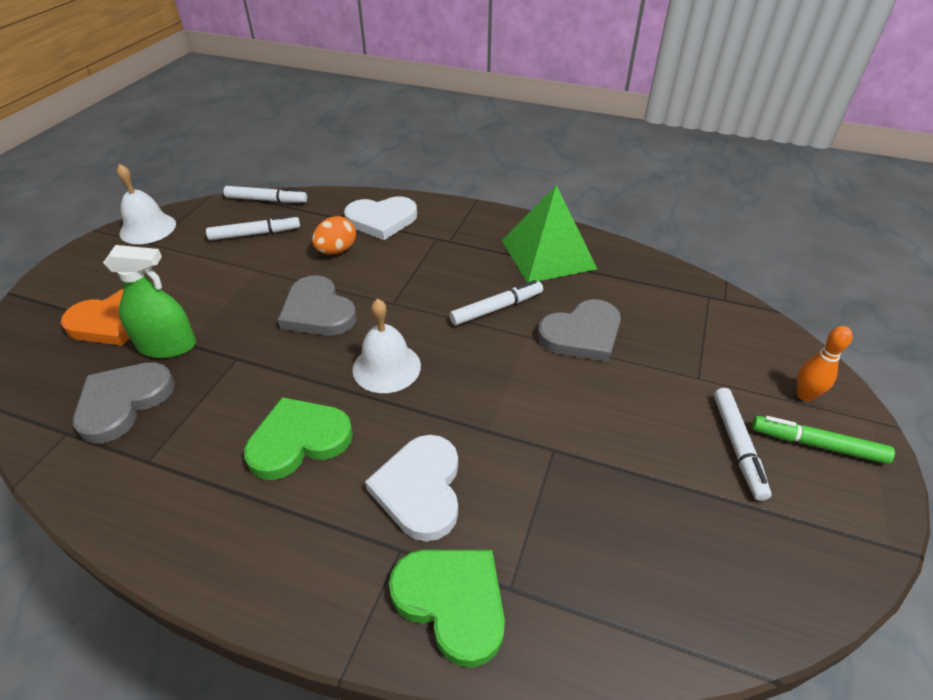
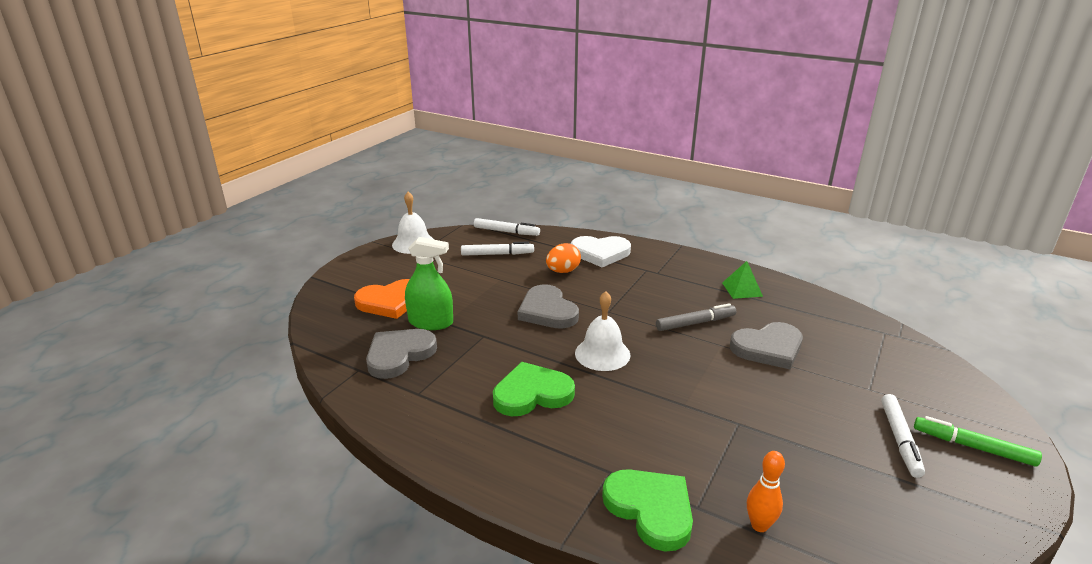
camera: 10 degrees right, 15 degrees down
white heart [365,435,458,542] -> none
white marker [449,280,543,325] -> grey marker [656,303,736,331]
green pyramid [502,185,597,283] -> green pyramid [722,261,763,299], size x0.50
orange bowling pin [797,326,853,402] -> orange bowling pin moved to [747,451,785,532]

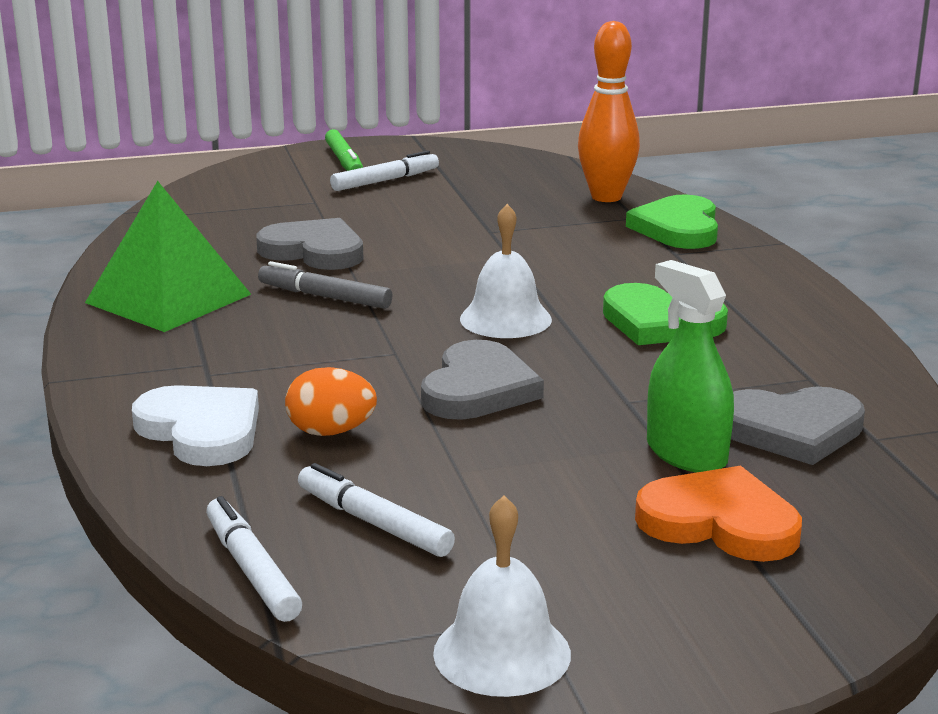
camera: 135 degrees left, 5 degrees down
green pyramid [722,261,763,299] -> green pyramid [85,181,251,332], size x2.02
orange bowling pin [747,451,785,532] -> orange bowling pin [578,21,640,202], size x1.80

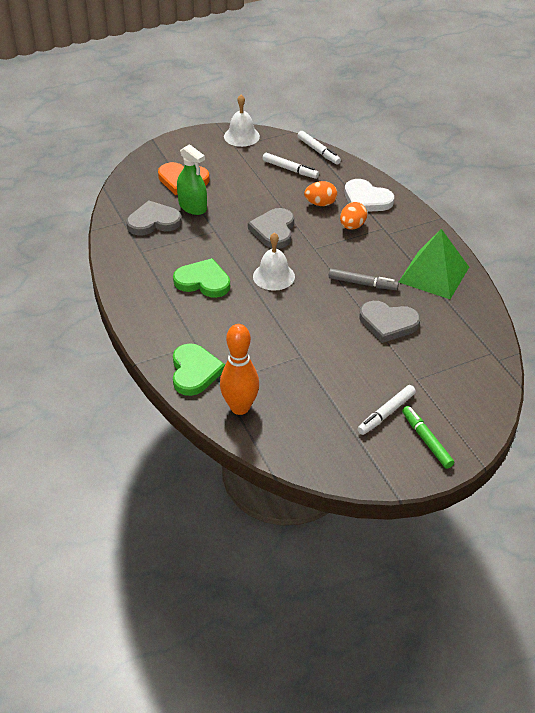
camera: 170 degrees right, 20 degrees up
none -> orange egg [340,202,367,230]

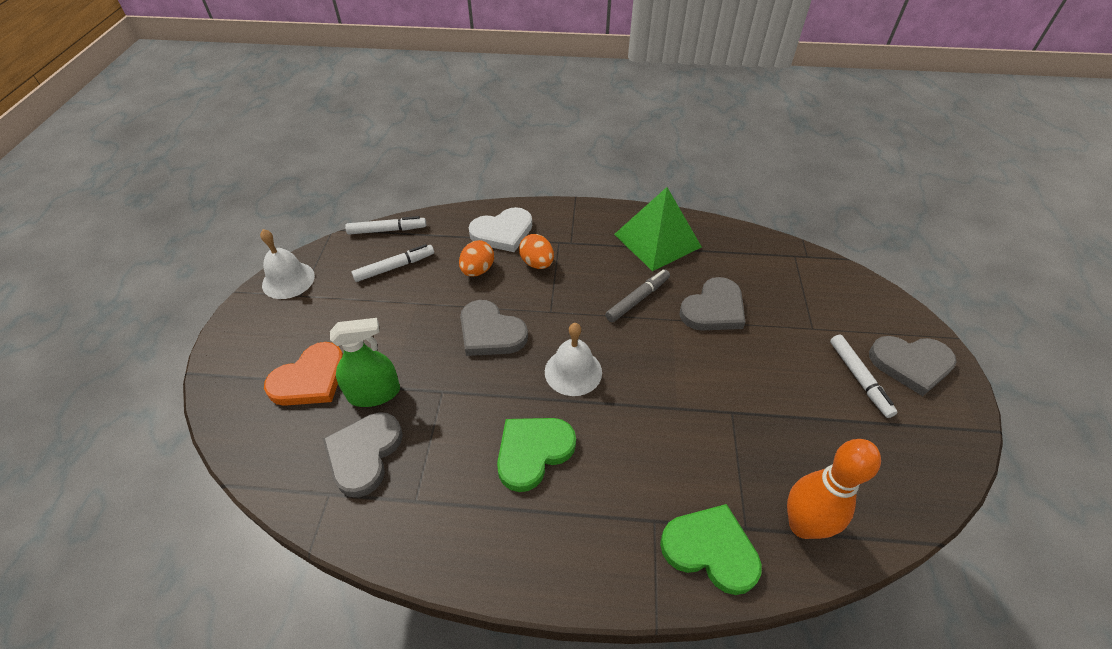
camera: 60 degrees left, 5 degrees up
green marker [402,406,454,469] -> grey heart [869,336,957,396]

